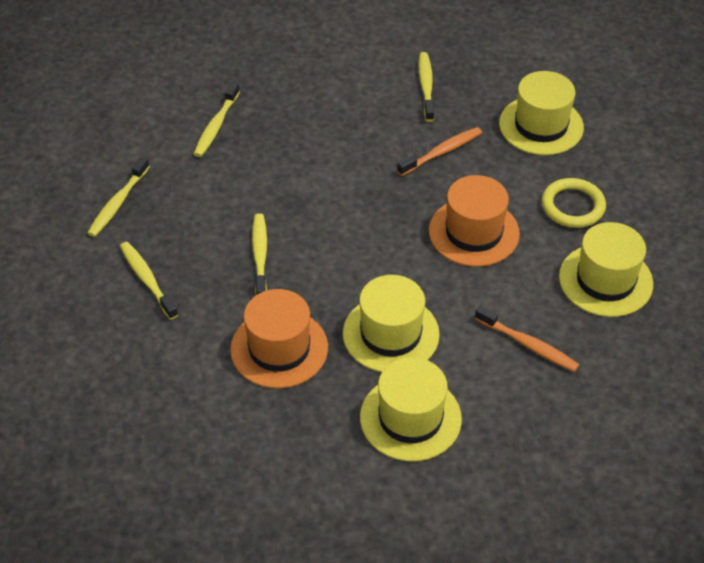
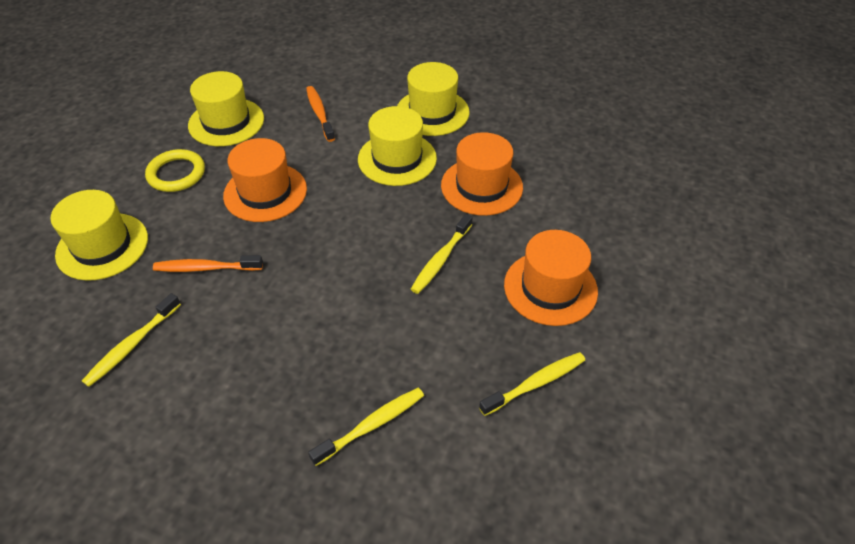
camera: 145 degrees left, 0 degrees up
yellow toothbrush [120,242,178,320] -> orange hat [504,230,598,326]

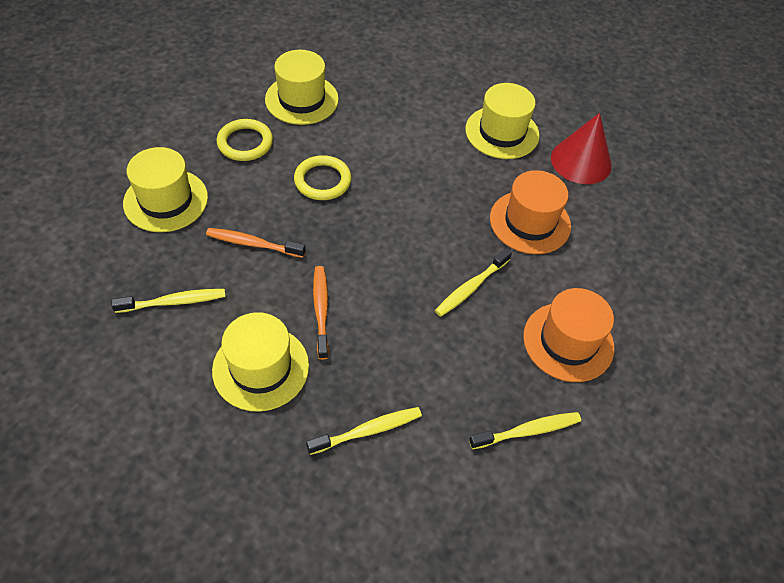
camera: 10 degrees right, 5 degrees up
yellow toothbrush [82,293,181,387] -> yellow toothbrush turned 150 degrees counterclockwise [111,289,226,313]
orange hat [223,138,307,222] -> yellow ring [294,155,352,200]
orange toothbrush [306,86,335,142] -> orange toothbrush moved to [313,266,329,360]
yellow hat [358,106,437,186] -> yellow hat moved to [212,312,309,412]
none -> red cone [551,113,612,184]

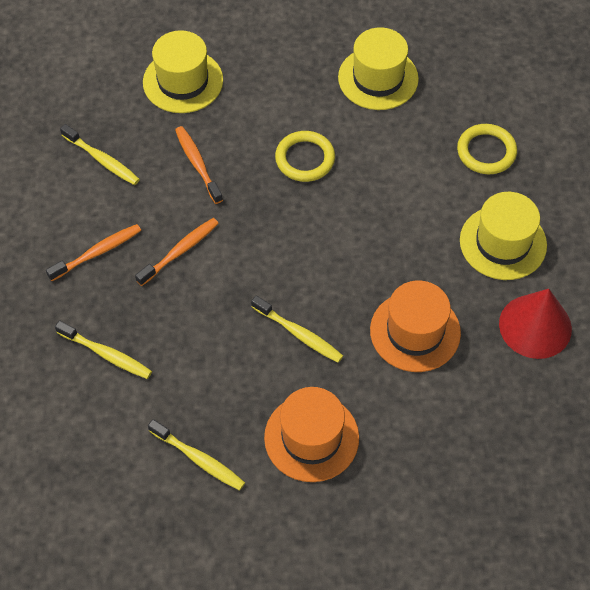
camera: 55 degrees right, 5 degrees up
yellow hat [212,312,309,412] -> orange toothbrush [46,224,141,281]
yellow ring [217,119,273,161] -> yellow ring moved to [457,124,517,174]
yellow toothbrush [435,249,512,317] -> yellow toothbrush turned 150 degrees counterclockwise [251,295,343,363]

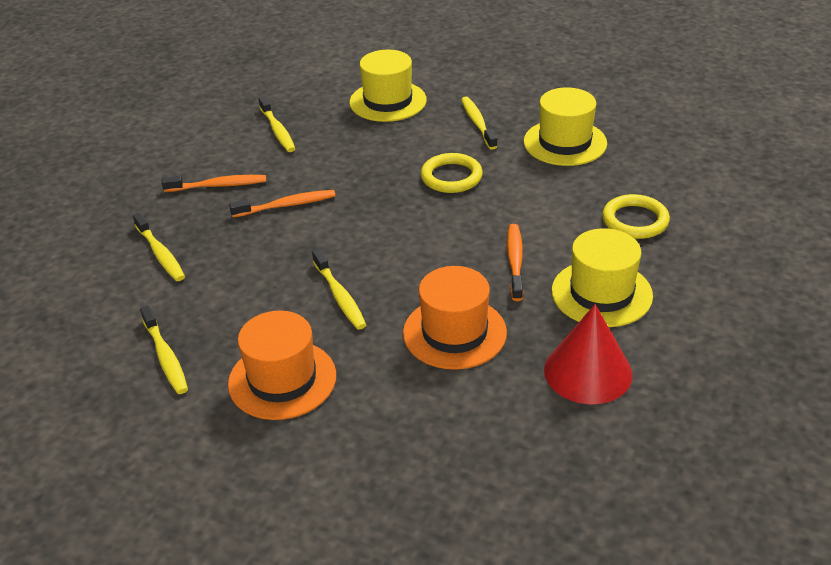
camera: 30 degrees right, 20 degrees down
orange toothbrush [175,126,223,204] -> orange toothbrush moved to [507,224,523,301]
none -> yellow toothbrush [461,97,497,150]

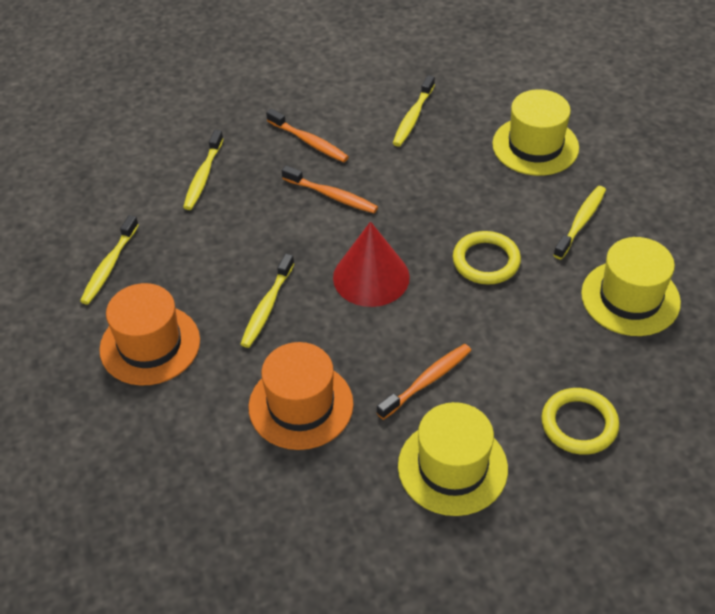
camera: 45 degrees right, 10 degrees up
red cone [544,304,632,405] -> red cone moved to [333,222,410,307]

